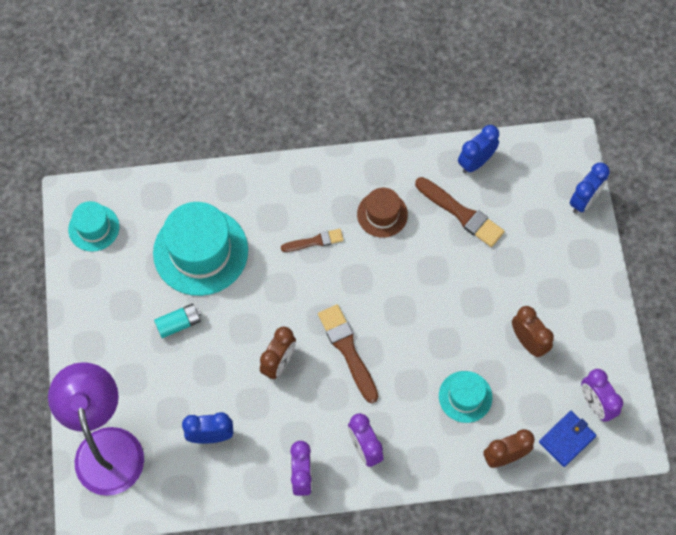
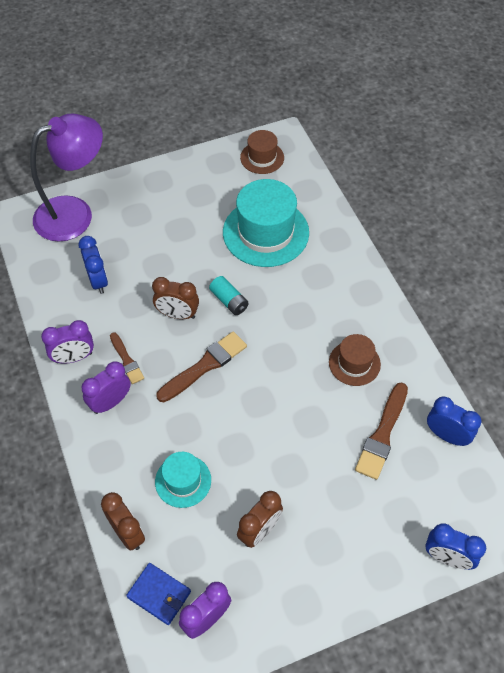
camera: 75 degrees right, 10 degrees down
turquoise hat [68,201,119,252] -> brown hat [240,130,284,174]
turquoise battery [154,303,201,338] -> turquoise battery moved to [209,276,249,315]
brown brush [281,229,344,252] -> brown brush moved to [110,332,144,384]

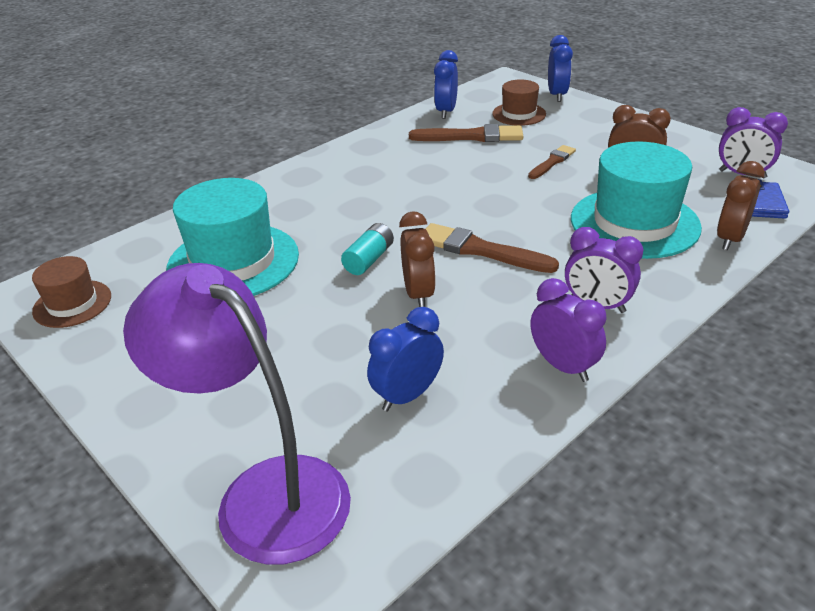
camera: 110 degrees left, 20 degrees down
brown brush [110,332,144,384] -> brown brush moved to [528,145,576,179]
turquoise hat [155,452,211,508] -> turquoise hat [571,141,702,259], size x1.85
brown hat [329,334,381,386] -> brown hat moved to [492,79,546,126]

